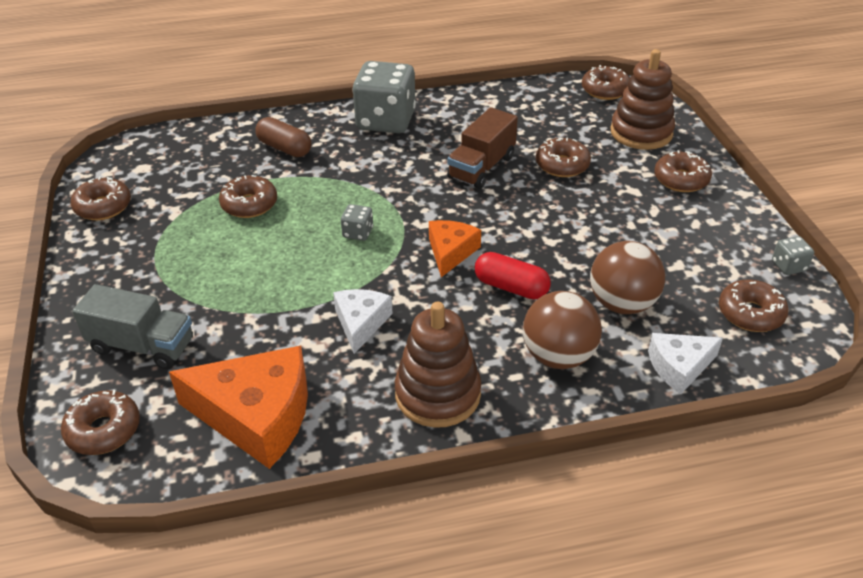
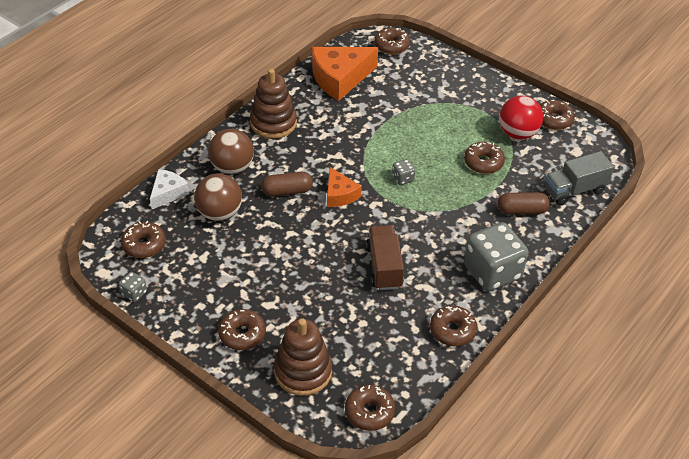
camera: 140 degrees right, 5 degrees up
grey truck [72,284,193,369] -> grey truck moved to [544,151,614,206]
white cheese [333,289,393,354] -> none
red capsule [475,252,551,299] -> brown capsule [261,172,313,197]
brown donut [536,138,591,177] -> brown donut moved to [430,306,477,346]
none -> red ball [499,96,543,140]

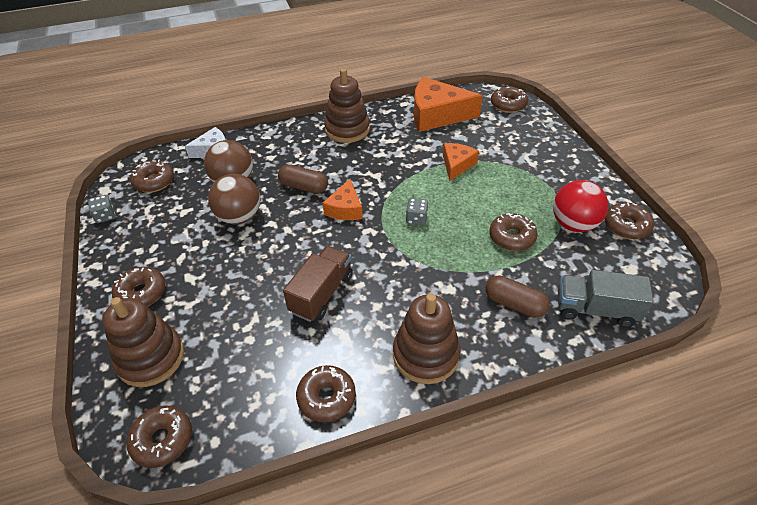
camera: 35 degrees right, 0 degrees up
brown ball [208,129,254,174] -> brown ball moved to [208,174,260,224]
grey dice [464,222,528,292] -> brown stacking toy [393,293,460,384]
none -> orange cheese [443,143,479,181]

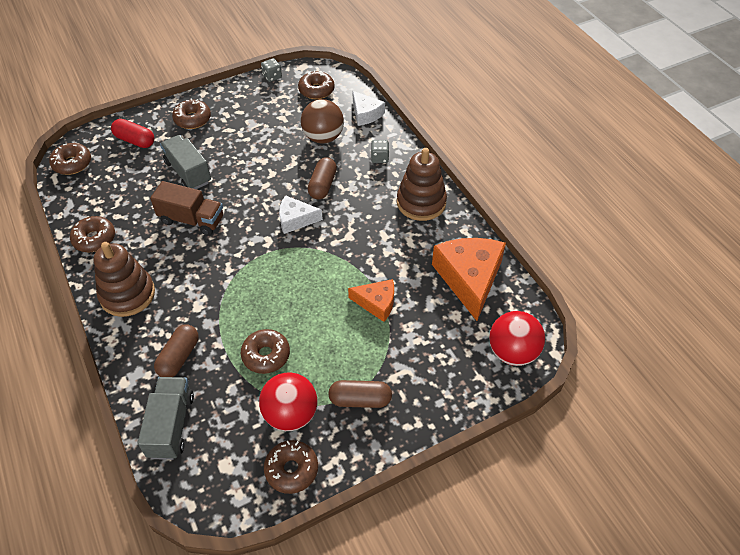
camera: 80 degrees right, 5 degrees up
brown stacking toy [103,297,184,387] -> red capsule [111,119,154,148]
brown ball [208,174,260,224] -> none
orange cheese [323,179,363,220] -> white cheese [279,195,323,234]
grey dice [406,198,428,225] -> grey dice moved to [371,140,389,163]
brown donut [491,87,528,113] -> red ball [489,311,545,366]
none -> grey truck [160,135,211,189]
none -> brown capsule [328,380,392,408]

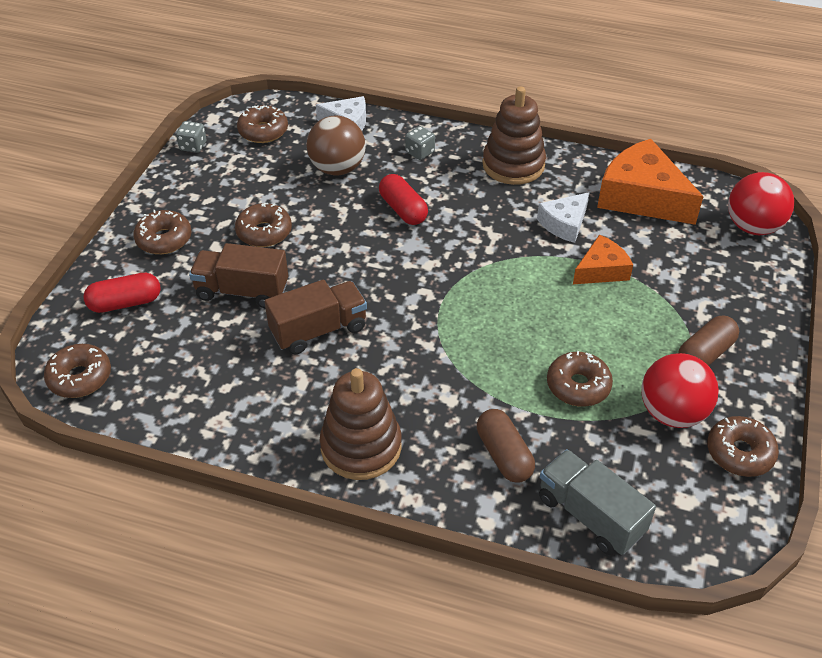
camera: 45 degrees left, 5 degrees down
brown donut [70,216,115,252] -> brown donut moved to [235,203,292,247]
grey truck [160,135,211,189] -> brown truck [189,243,288,308]
white cheese [279,195,323,234] -> white cheese moved to [537,192,590,243]
brown capsule [308,157,337,199] -> red capsule [379,174,428,225]

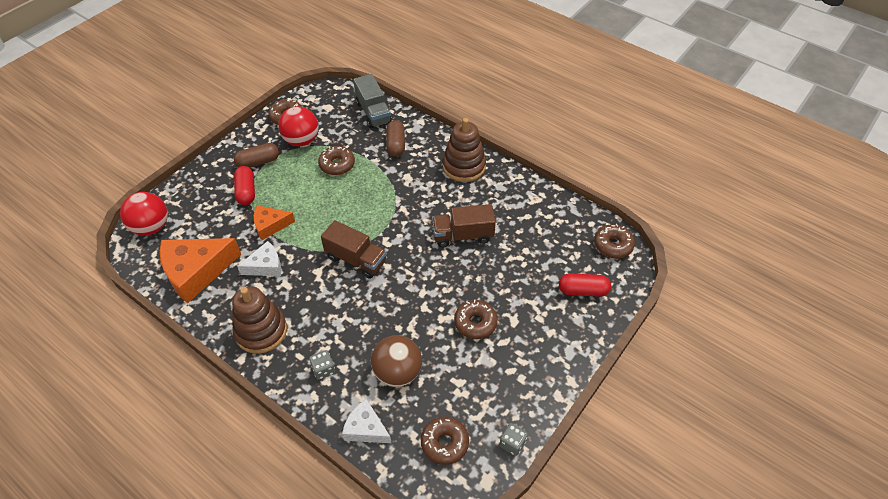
camera: 160 degrees left, 5 degrees up
brown donut [133,210,191,254] -> none
brown truck [189,243,288,308] -> brown truck moved to [321,220,387,279]
red capsule [379,174,428,225] -> red capsule moved to [234,166,255,205]
orange cheese [597,139,704,225] -> orange cheese turned 90 degrees clockwise [160,238,241,303]

